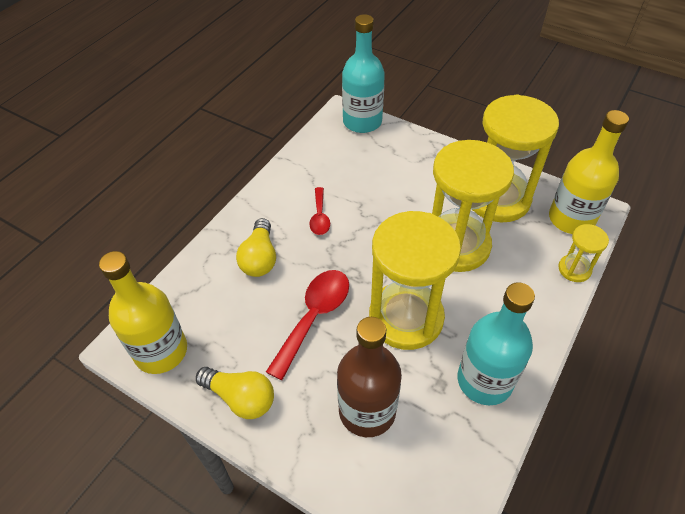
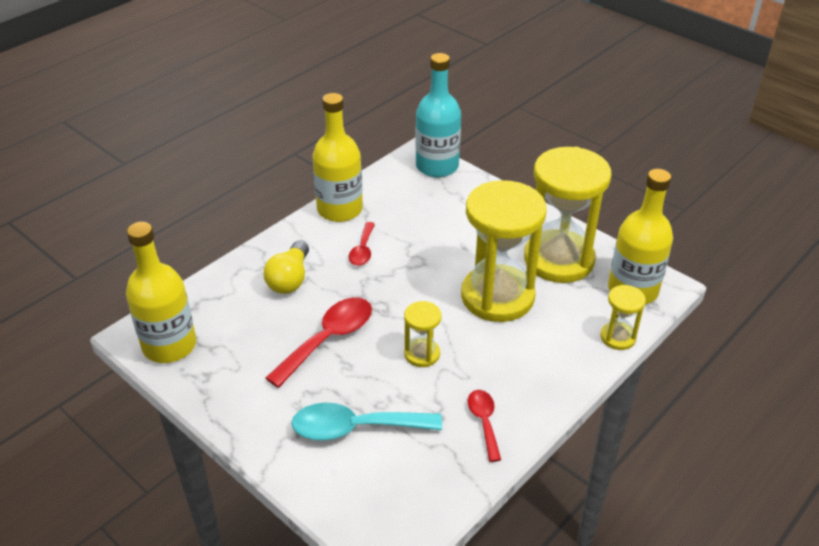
camera: 10 degrees right, 10 degrees down
yellow light bulb [196,367,274,419] -> none
brown bottle [337,317,402,437] -> turquoise spoon [291,403,442,440]
yellow hourglass [369,211,461,350] -> yellow hourglass [404,301,442,367], size x0.46
turquoise bottle [458,282,535,405] -> red spoon [468,390,501,462]
none -> yellow bottle [312,93,363,222]

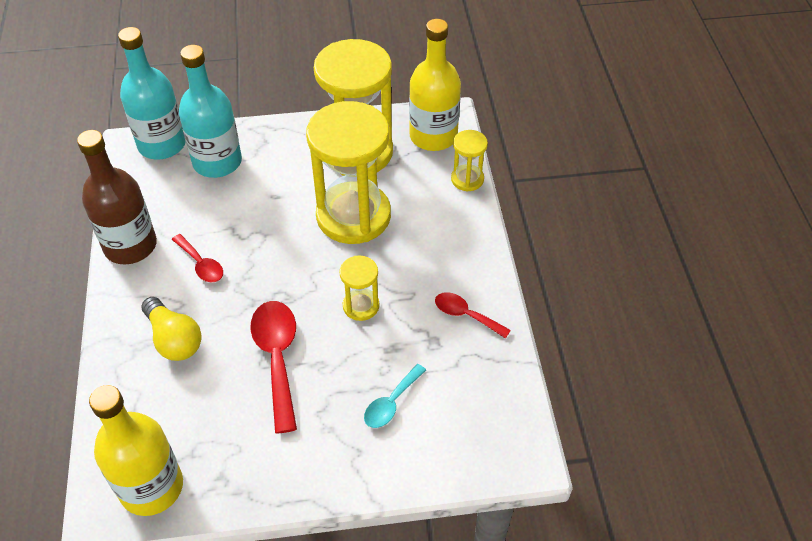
camera: 50 degrees left, 10 degrees up
turquoise spoon [291,403,442,440] -> turquoise spoon [364,364,426,428], size x0.58
yellow bottle [312,93,363,222] -> brown bottle [77,130,157,264]
none -> turquoise bottle [179,45,242,178]

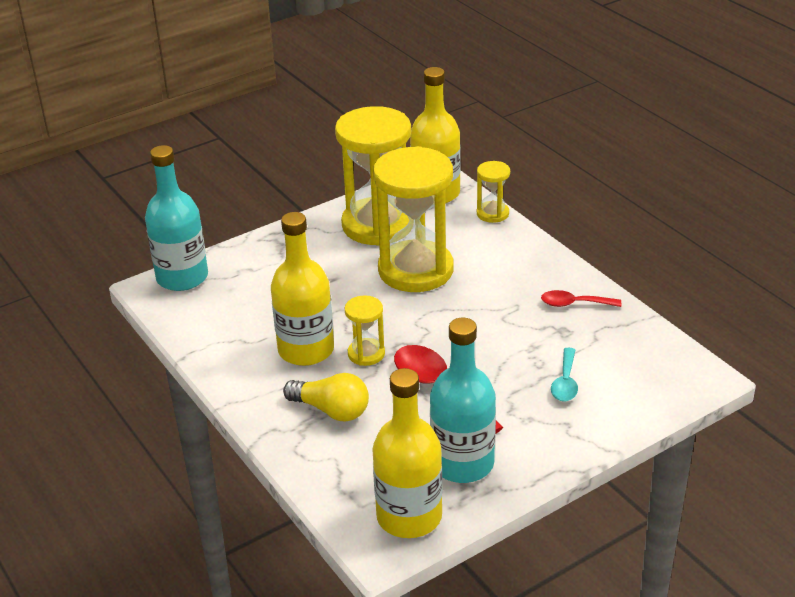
camera: 25 degrees left, 15 degrees down
brown bottle [77,130,157,264] -> none
red spoon [172,234,223,282] -> yellow bottle [271,212,334,366]
turquoise bottle [179,45,242,178] -> turquoise bottle moved to [430,318,496,483]
yellow hourglass [339,256,380,321] -> yellow hourglass moved to [345,295,385,366]

